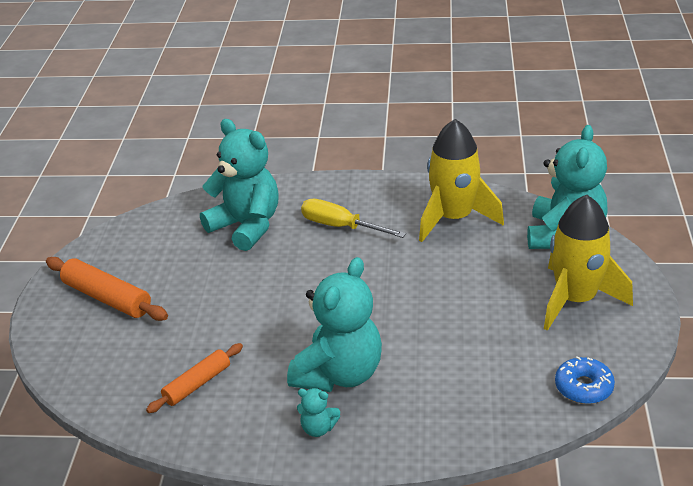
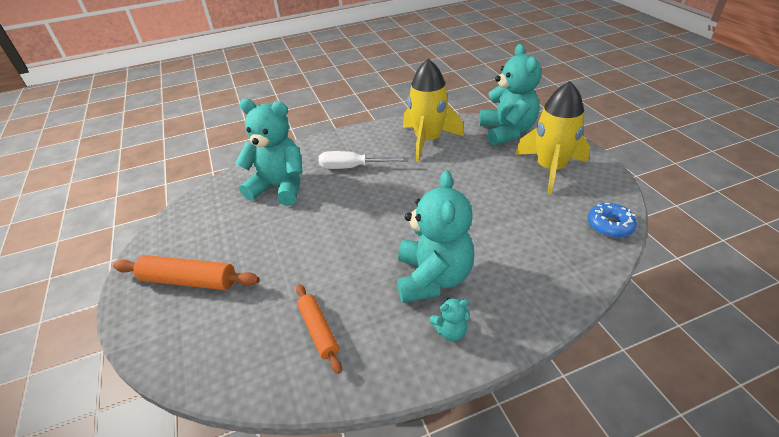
camera: 25 degrees left, 5 degrees up
orange rolling pin [146,343,243,413] -> orange rolling pin turned 45 degrees counterclockwise [296,284,342,374]
yellow screwdriver [301,199,406,238] -> white screwdriver [319,151,408,169]

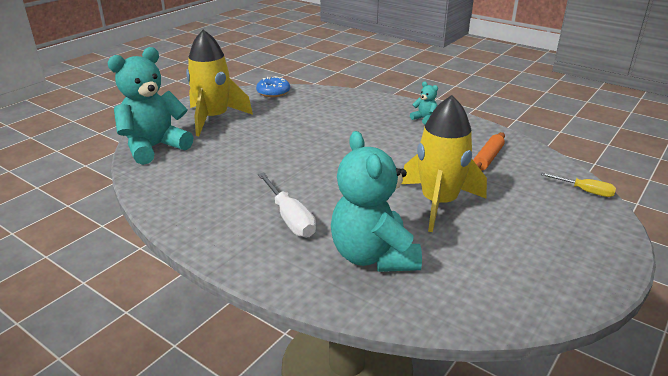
camera: 125 degrees left, 10 degrees down
orange rolling pin [113,255,259,290] -> none
turquoise teddy bear [397,170,474,303] -> none
yellow rocket [403,59,464,162] -> yellow rocket moved to [402,95,487,232]
none -> yellow screwdriver [541,173,616,197]

